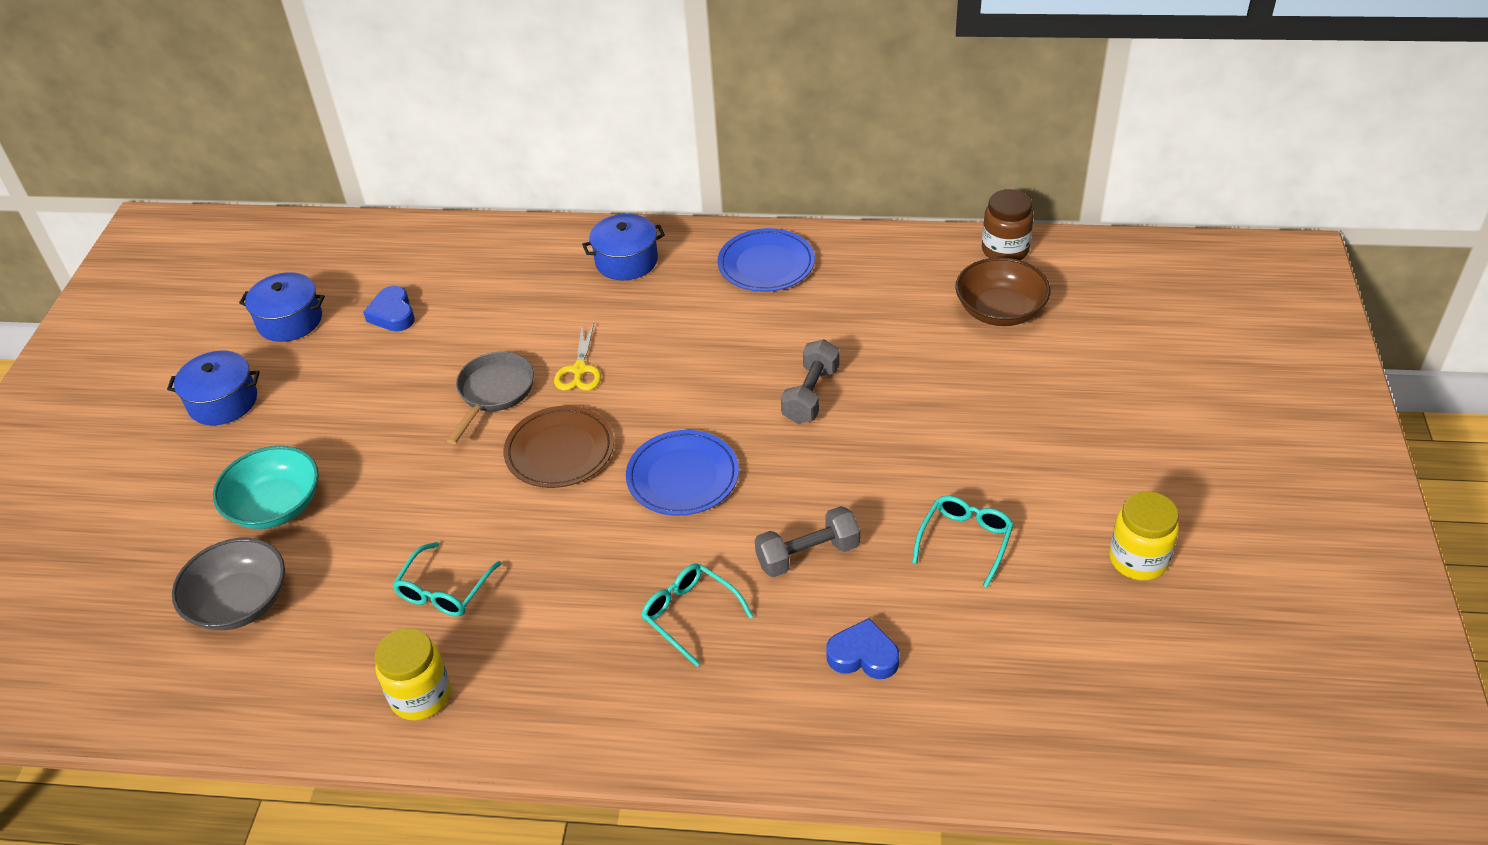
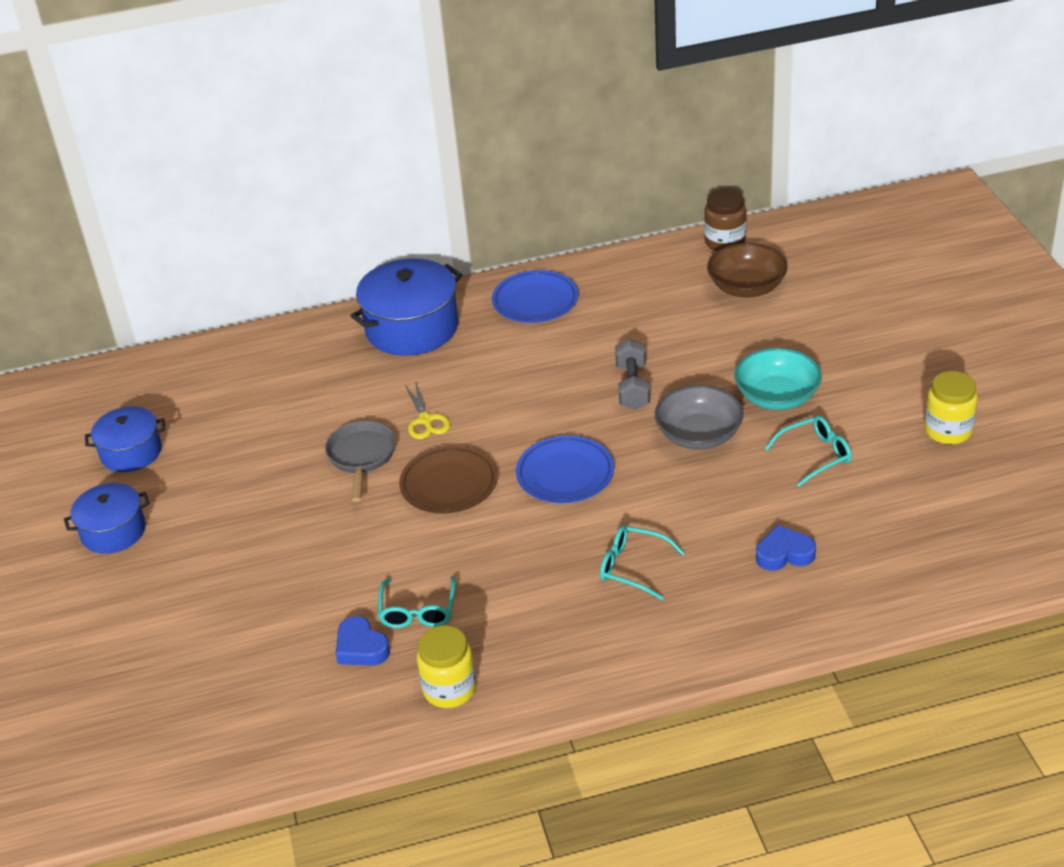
camera: 20 degrees left, 5 degrees down
grey bowl [172,538,285,630] -> grey bowl moved to [655,385,744,450]
turquoise bowl [213,446,319,529] -> turquoise bowl moved to [734,348,822,410]
blue heart [363,286,415,332] -> blue heart moved to [336,616,390,666]
blue pot [582,214,665,280] -> blue pot [350,258,462,356], size x1.63
grey dumbbell [755,506,860,577] -> none
turquoise glasses [912,496,1014,588] -> turquoise glasses turned 60 degrees clockwise [765,416,852,487]

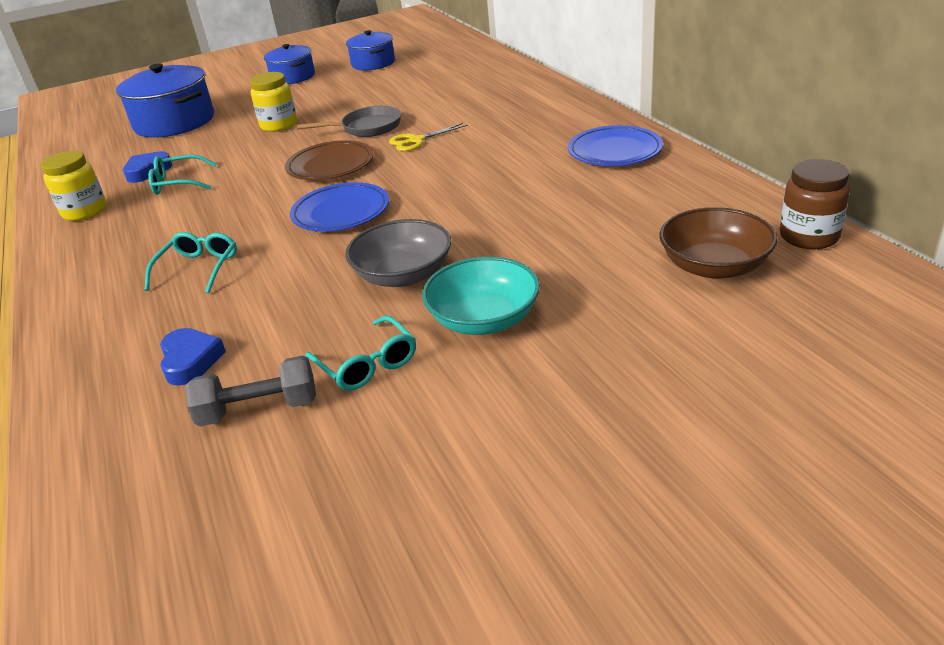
camera: 80 degrees right, 5 degrees down
blue pot [350,258,462,356] -> blue pot moved to [116,63,214,138]
grey dumbbell [615,338,650,410] -> grey dumbbell moved to [185,356,316,427]
yellow jar [924,371,978,444] -> yellow jar moved to [250,72,297,132]

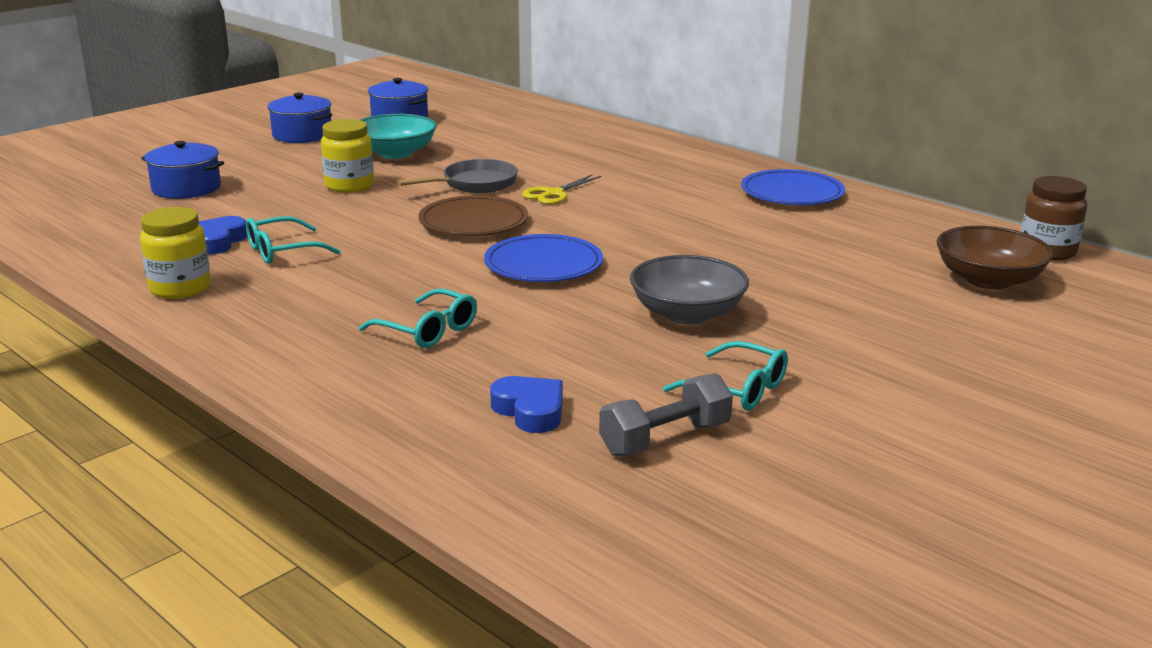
camera: 25 degrees left, 10 degrees down
blue pot [116,63,214,138] -> blue pot [141,141,224,199], size x0.61
turquoise glasses [145,232,237,293] -> turquoise glasses turned 135 degrees clockwise [359,288,477,348]
turquoise bowl [422,257,540,335] -> turquoise bowl moved to [360,114,437,159]

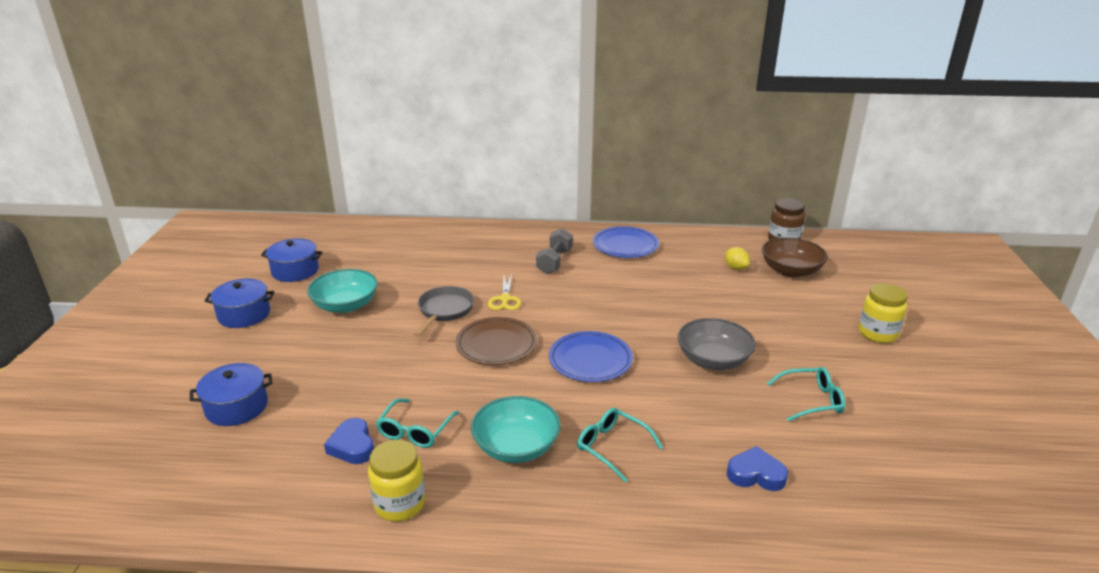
camera: 40 degrees left, 5 degrees up
yellow jar [321,119,374,193] -> yellow jar moved to [858,283,908,343]
turquoise glasses [359,288,477,348] -> turquoise glasses turned 135 degrees counterclockwise [577,408,663,482]
grey dumbbell [599,373,733,456] -> grey dumbbell moved to [536,228,573,274]
none -> turquoise bowl [471,396,561,463]
none -> yellow lemon [725,247,750,270]

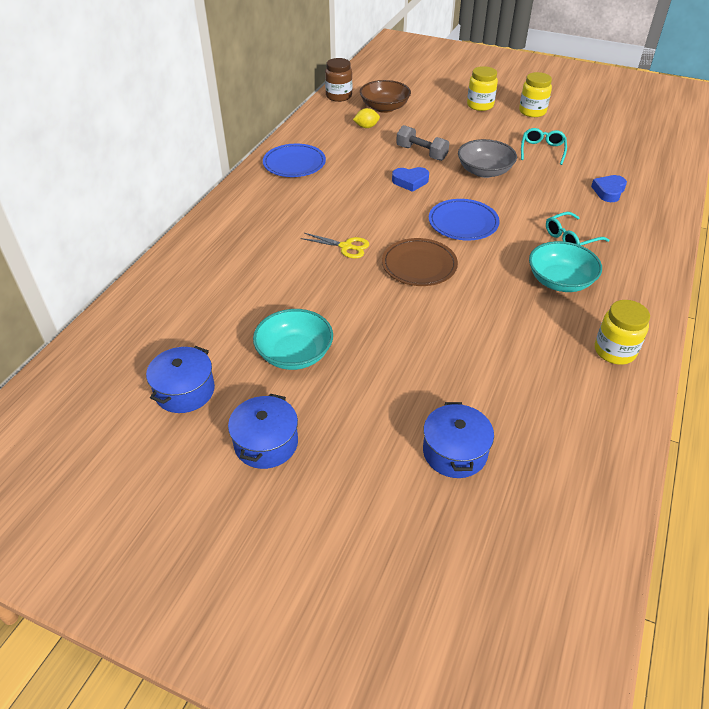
camera: 70 degrees left, 15 degrees up
blue heart [324,418,374,464] -> blue heart moved to [392,167,429,192]
turquoise glasses [376,398,459,448] -> none
grey pan [414,286,474,337] -> none
grey dumbbell [536,228,573,274] -> grey dumbbell moved to [396,125,449,161]
none -> yellow jar [519,72,552,117]

